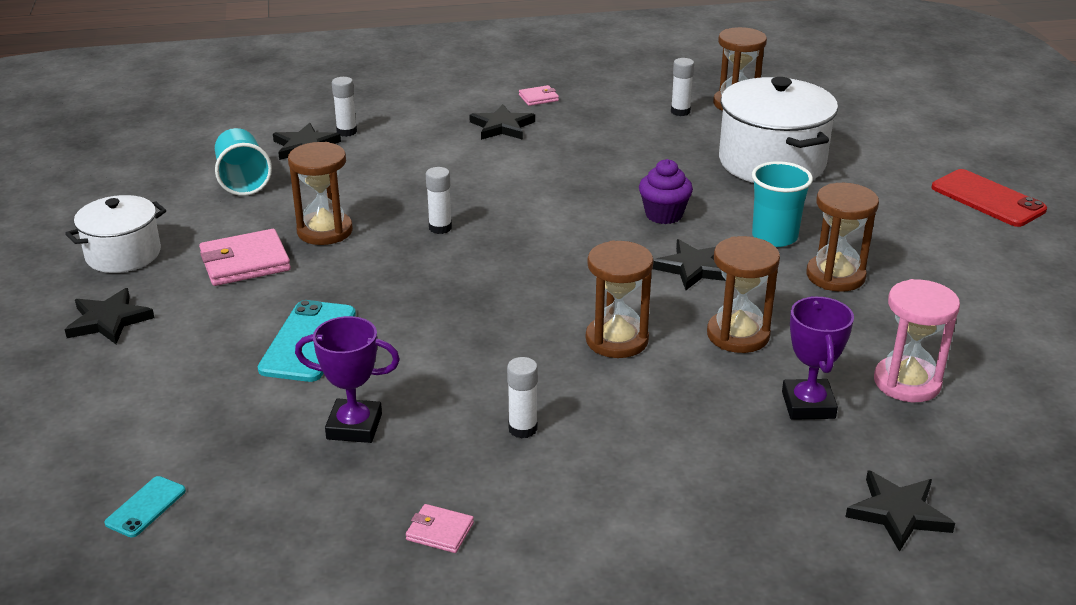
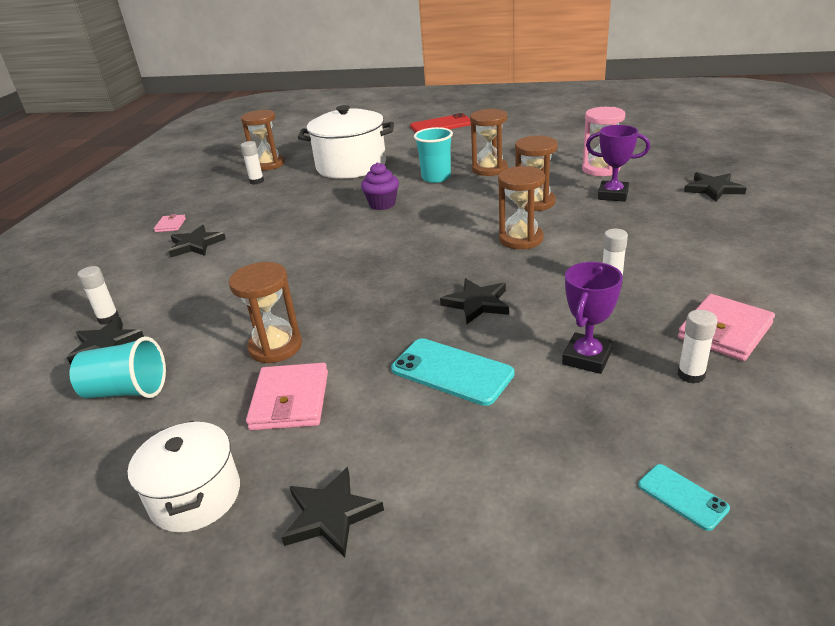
camera: 65 degrees left, 0 degrees up
pink wallet [406,504,474,553] -> pink wallet [678,294,775,361], size x1.89
white glue stick [426,167,452,234] -> white glue stick moved to [678,310,717,384]
black star [653,239,726,290] -> black star moved to [440,278,509,324]

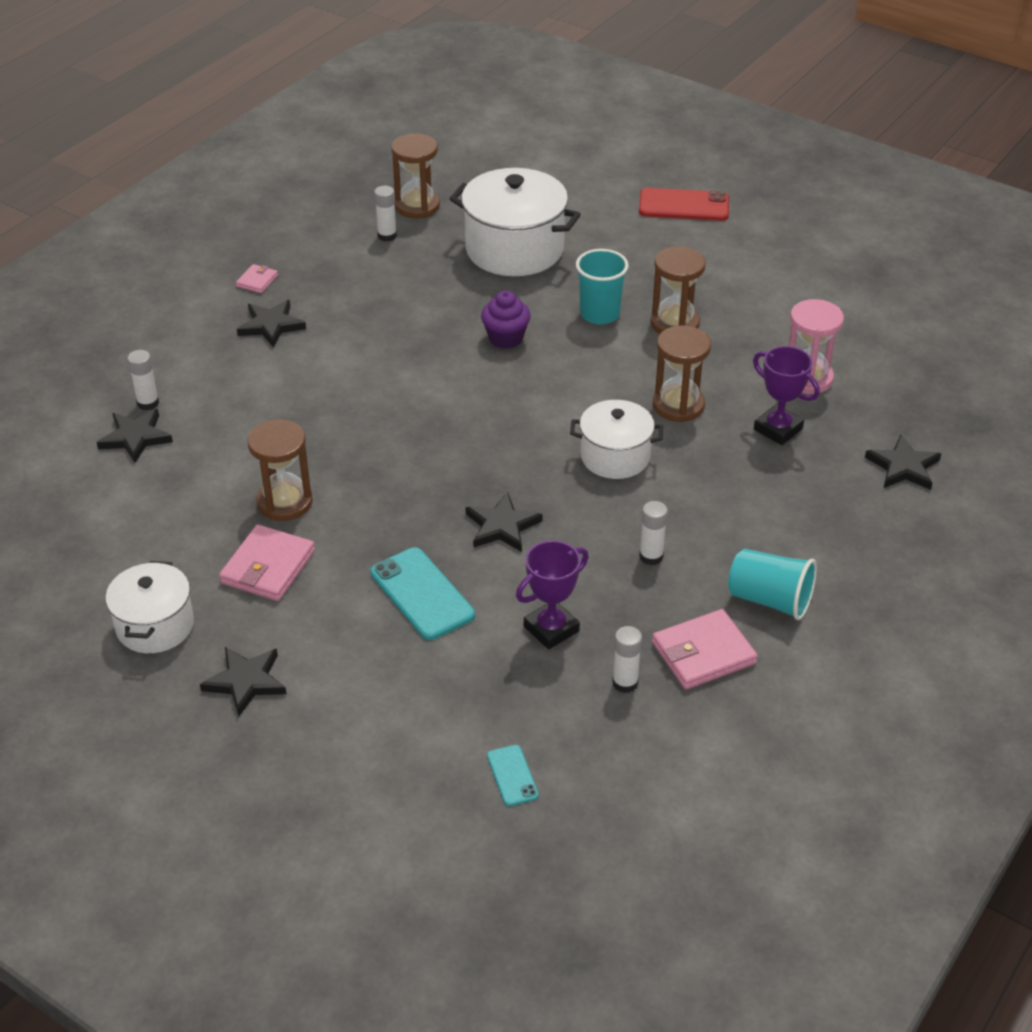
camera: 20 degrees right, 10 degrees up
turquoise cup [69,337,166,398] -> turquoise cup moved to [728,549,817,620]
brown hourglass [498,166,545,249] -> white pot [570,400,663,479]

